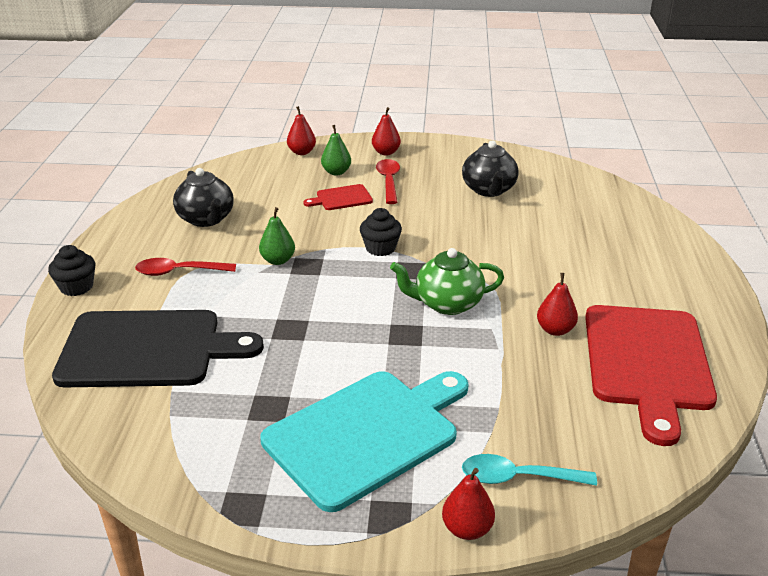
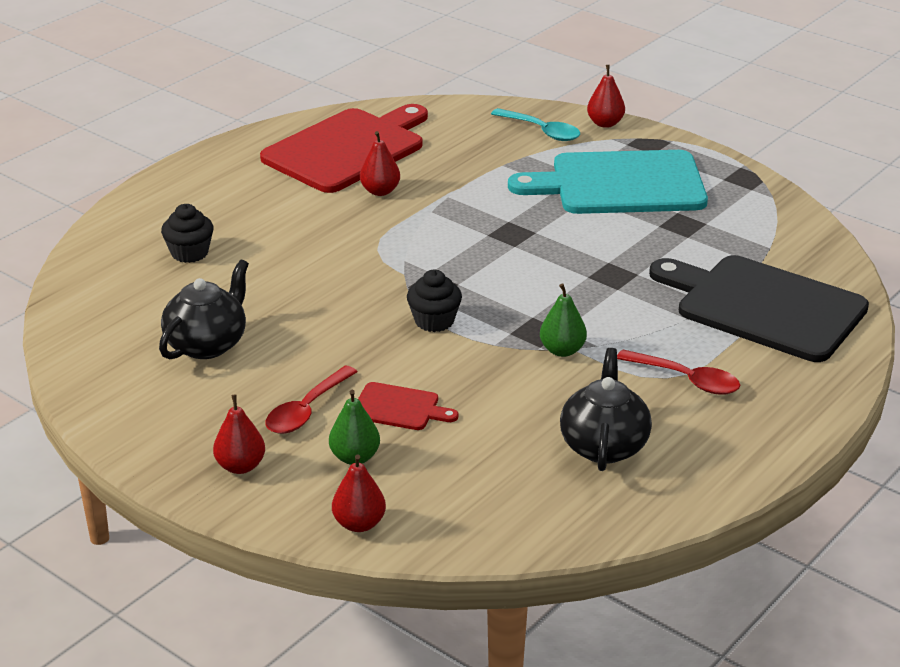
camera: 145 degrees left, 0 degrees up
black cupcake [48,245,95,296] -> black cupcake moved to [161,204,214,263]
green teapot [390,248,504,315] -> none

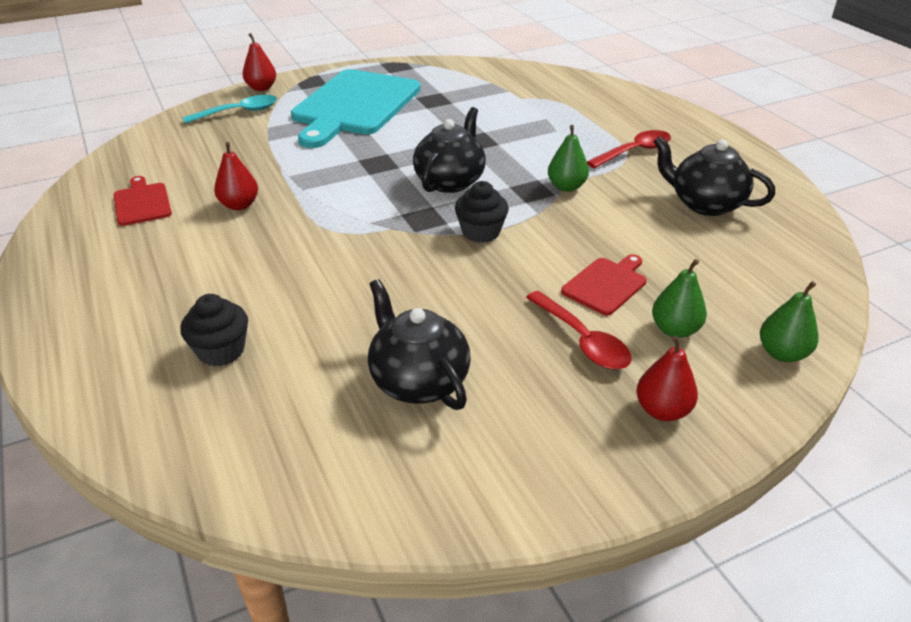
camera: 65 degrees left, 5 degrees up
red cutting board [260,104,428,193] -> red cutting board [114,176,172,226], size x0.44
red pear [332,454,386,532] -> green pear [760,281,819,362]
black cutting board [649,255,869,362] -> none
none -> black teapot [413,107,486,193]

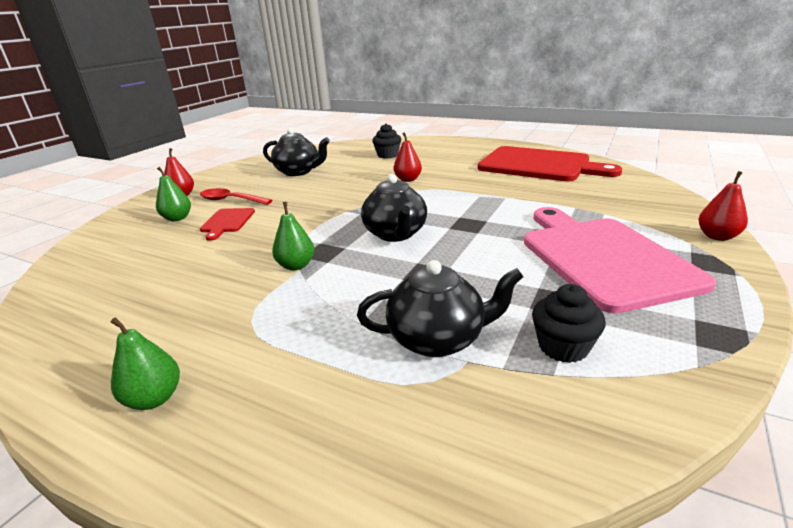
camera: 145 degrees right, 10 degrees down
red cutting board [114,176,172,226] -> red cutting board [478,146,622,181], size x2.27
turquoise spoon [182,95,277,124] -> none
red pear [214,142,258,210] -> red pear moved to [394,132,422,182]
turquoise cutting board [291,69,421,148] -> pink cutting board [524,207,716,313]
black cupcake [455,181,509,243] -> black cupcake moved to [532,284,606,363]
red spoon [587,130,671,168] -> none
black teapot [653,136,775,216] -> black teapot moved to [357,260,523,357]
green pear [760,281,819,362] -> green pear moved to [111,317,180,410]

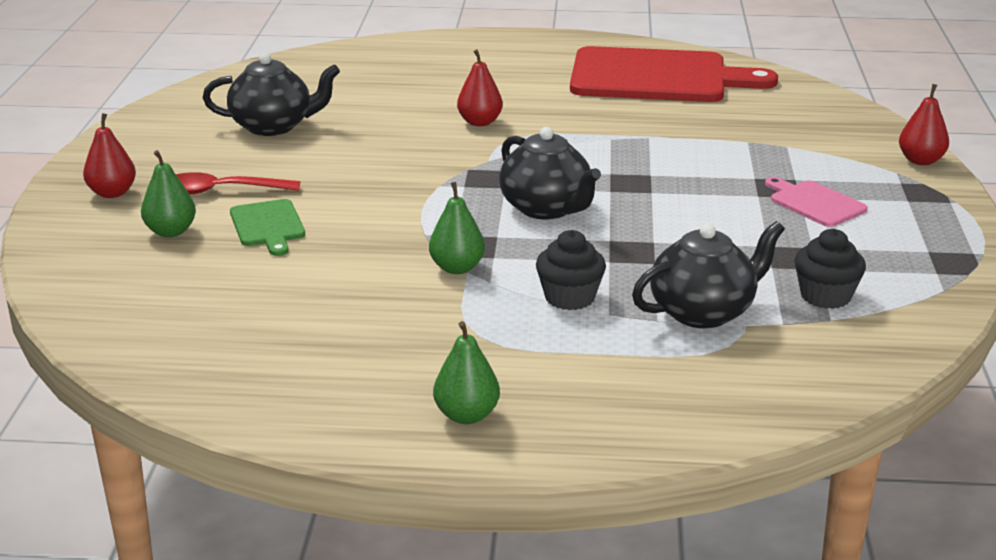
camera: 25 degrees left, 0 degrees up
red cutting board [200,208,255,241] -> green cutting board [230,199,305,256]
black cupcake [372,124,401,159] -> black cupcake moved to [536,230,606,310]
pink cutting board [524,207,716,313] -> pink cutting board [765,177,868,227], size x0.44

